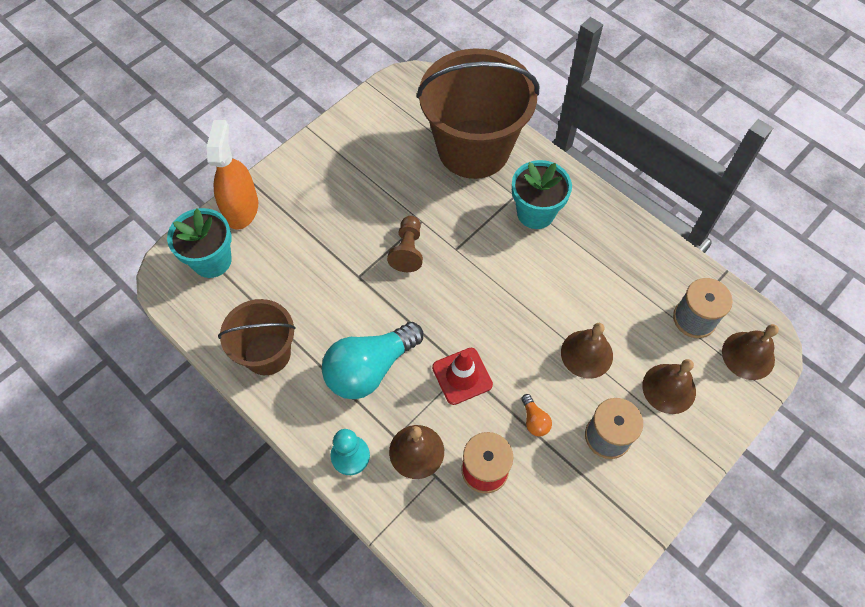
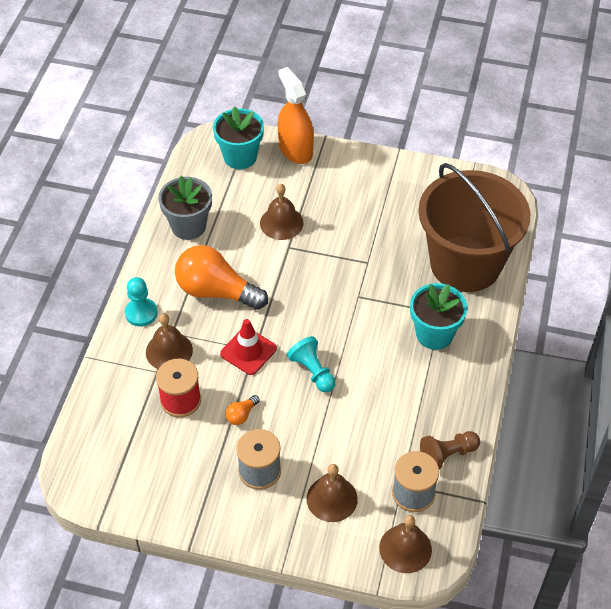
camera: 60 degrees right, 10 degrees down
orange spray bottle [207,120,258,230] -> orange spray bottle turned 90 degrees counterclockwise [278,67,314,164]
brown bucket [218,299,296,375] -> grey flower pot [158,176,212,240]
turquoise light bulb [322,322,423,399] -> orange light bulb [175,245,268,310]
brown pawn [387,216,423,272] -> brown pawn moved to [420,431,480,470]
brown bell [561,323,613,379] -> brown bell moved to [260,184,303,240]
none -> turquoise pawn [287,336,336,393]

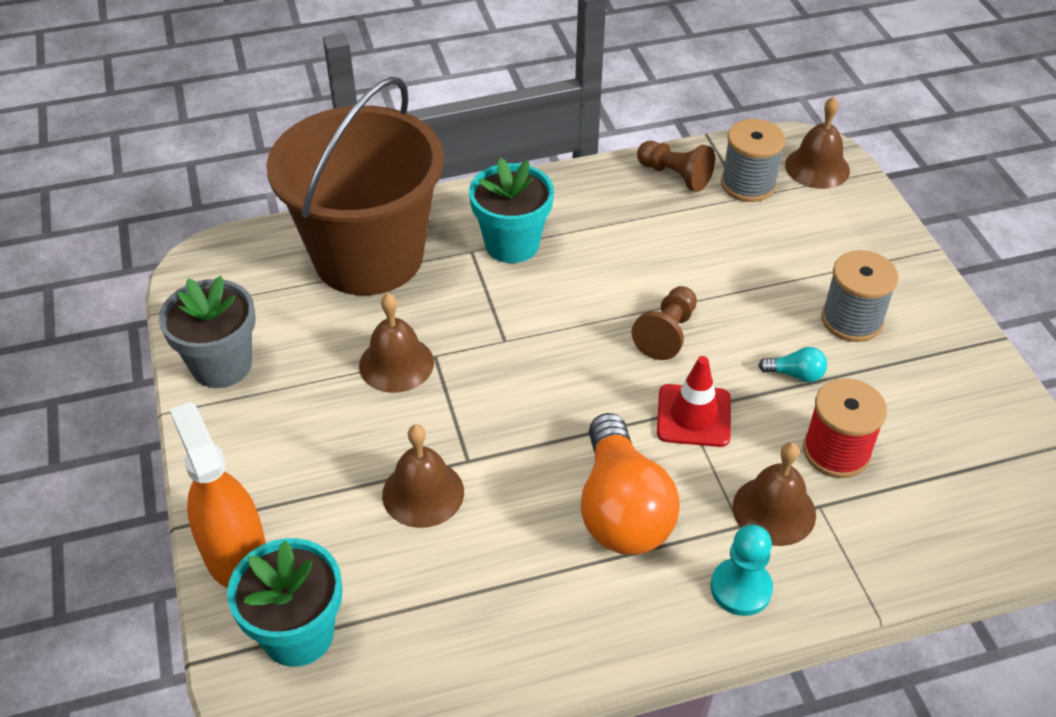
camera: 120 degrees left, 5 degrees down
grey flower pot [158,176,212,240] -> grey flower pot moved to [159,276,256,388]
orange light bulb [225,395,260,425] -> turquoise light bulb [758,347,827,382]
orange spray bottle [278,67,314,164] -> orange spray bottle turned 120 degrees clockwise [170,402,266,588]
turquoise pawn [287,336,336,393] -> brown pawn [631,286,697,360]
brown bell [306,464,358,522] -> brown bell moved to [359,293,434,393]

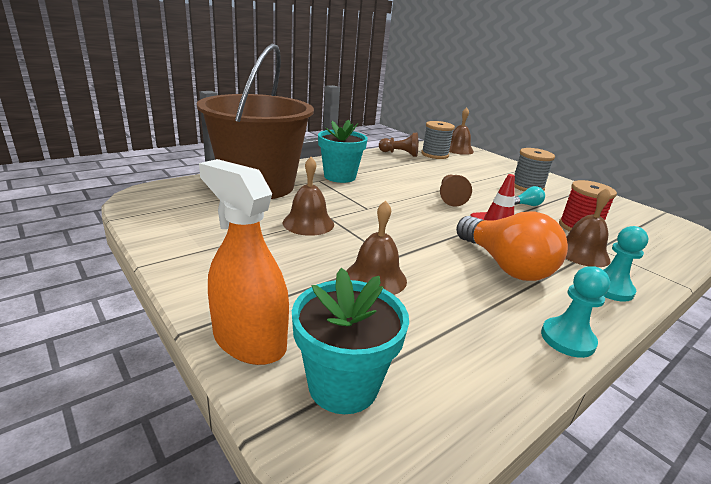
camera: 25 degrees left, 20 degrees down
grey flower pot [159,276,256,388] -> none
none -> turquoise pawn [541,266,610,358]

